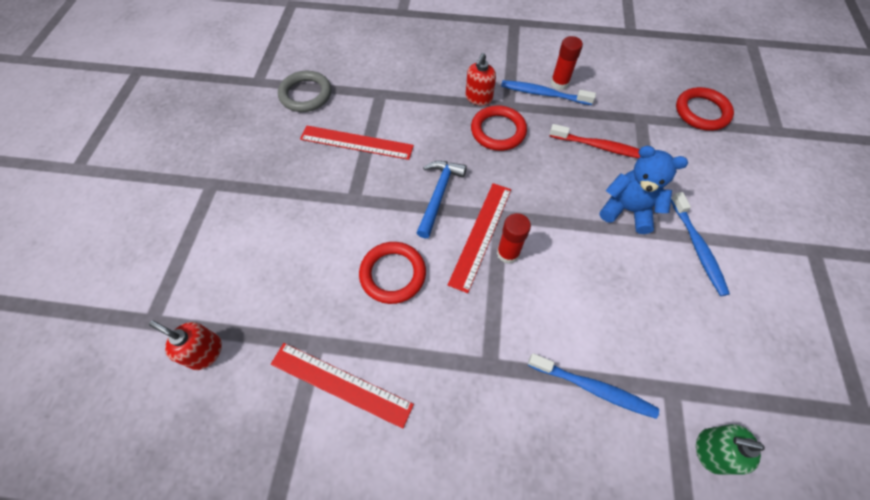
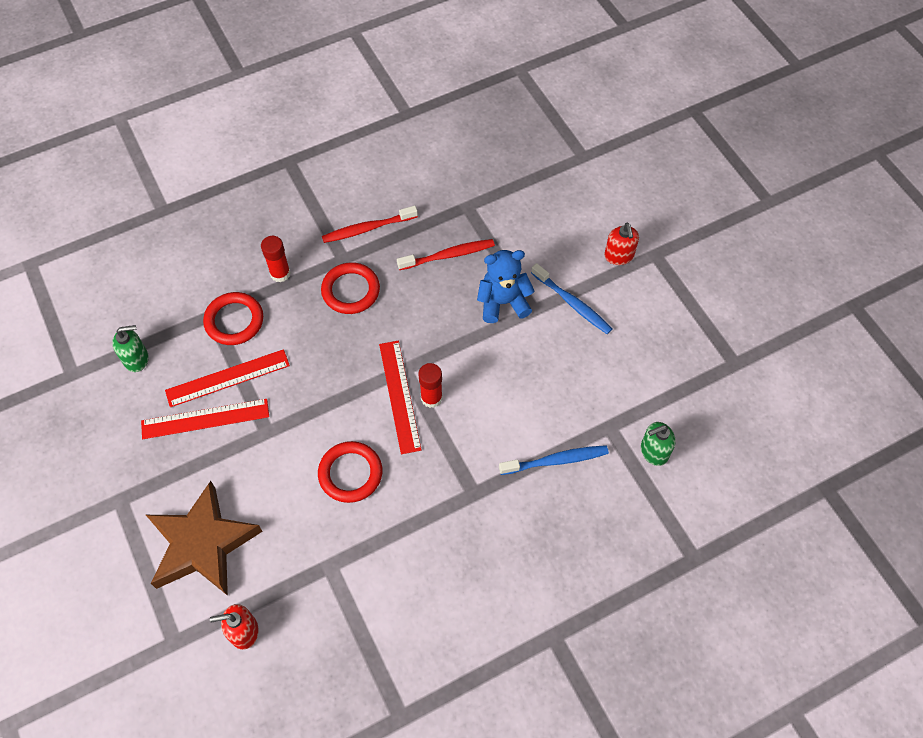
camera: 35 degrees left, 0 degrees up
red ruler [271,343,414,429] -> red ruler moved to [141,399,269,439]
grey ring [278,71,332,112] -> green soap dispenser [112,325,149,372]
blue hammer [416,161,467,238] -> none
red soap dispenser [466,53,496,106] -> red soap dispenser moved to [604,223,639,265]
blue toothbrush [501,80,596,105] -> red toothbrush [322,206,418,243]
red glue stick [550,36,583,90] -> red glue stick moved to [261,236,291,282]
red ring [676,87,734,131] -> red ring moved to [203,292,263,345]
none -> brown star [146,481,263,596]

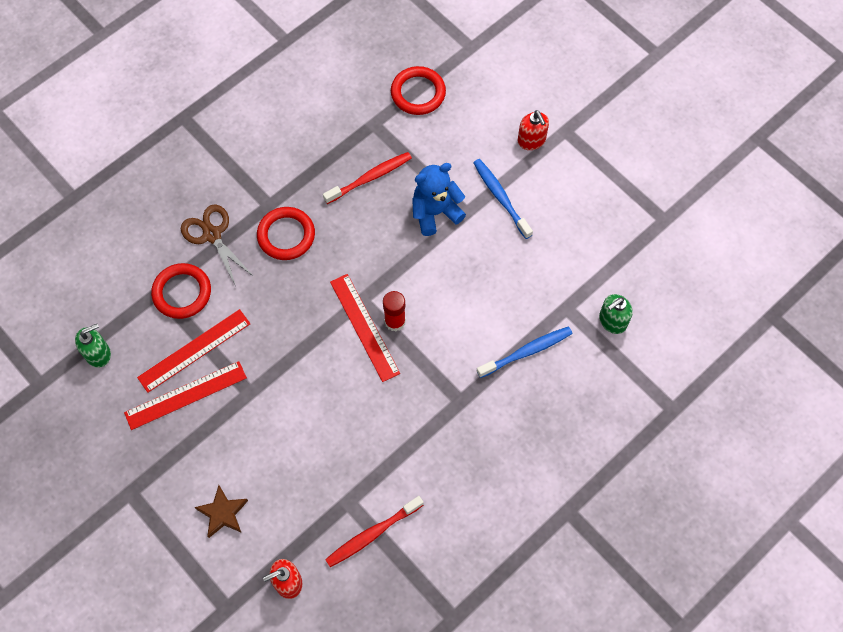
camera: 15 degrees left, 5 degrees up
brown star [146,481,263,596] -> brown star [194,485,248,538], size x0.48
red glue stick [261,236,291,282] -> brown scissors [181,204,254,284]
red ring [318,441,382,503] -> red ring moved to [391,66,446,115]
red toothbrush [322,206,418,243] -> red toothbrush moved to [325,496,423,567]
blue toothbrush [531,263,612,334] -> blue toothbrush turned 150 degrees counterclockwise [473,159,533,239]

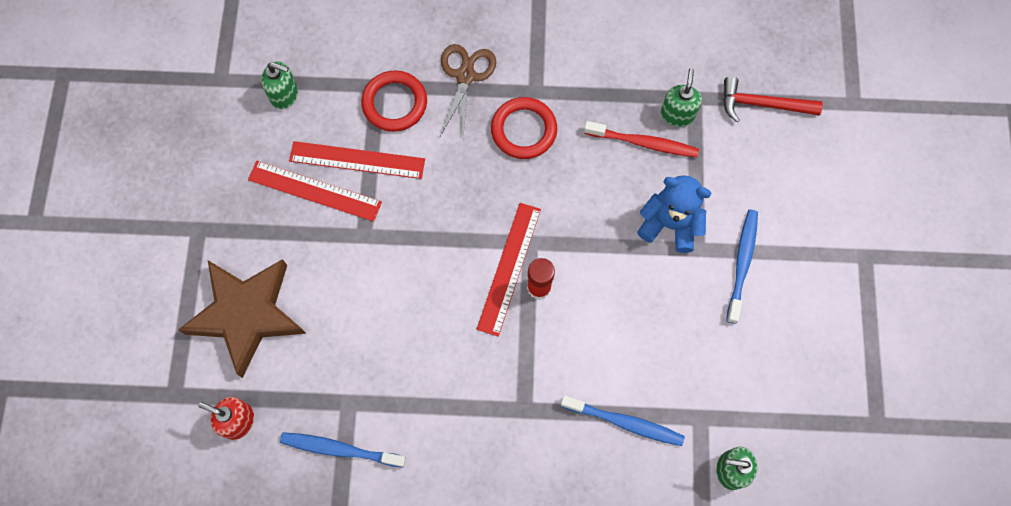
camera: 45 degrees right, 5 degrees up
brown star [194,485,248,538] -> brown star [178,259,306,378], size x2.10
red toothbrush [325,496,423,567] -> blue toothbrush [280,432,406,468]
red ring [391,66,446,115] -> red hammer [723,77,823,122]
red soap dispenser [518,110,549,150] -> none
none -> green soap dispenser [661,68,702,127]

